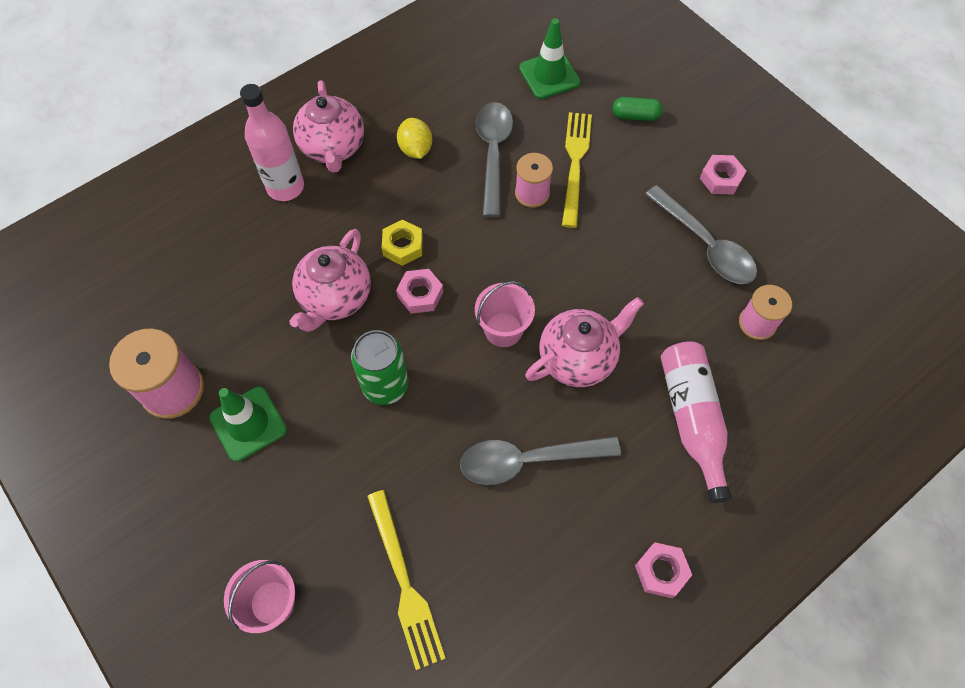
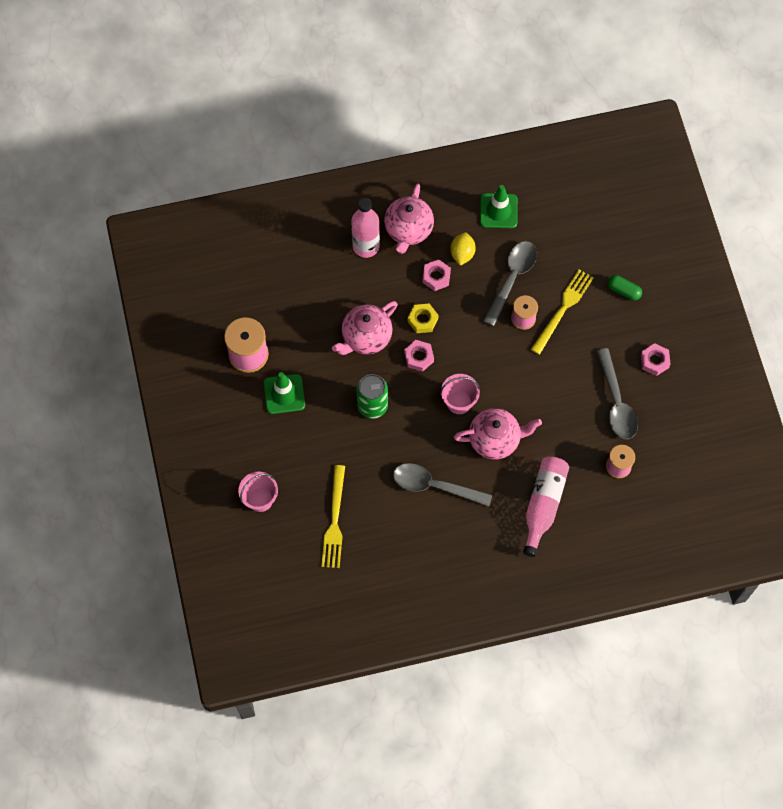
camera: 25 degrees right, 5 degrees up
green traffic cone [519,18,581,99] -> green traffic cone moved to [480,185,518,228]
pink nut [635,542,692,598] -> pink nut moved to [422,259,451,291]

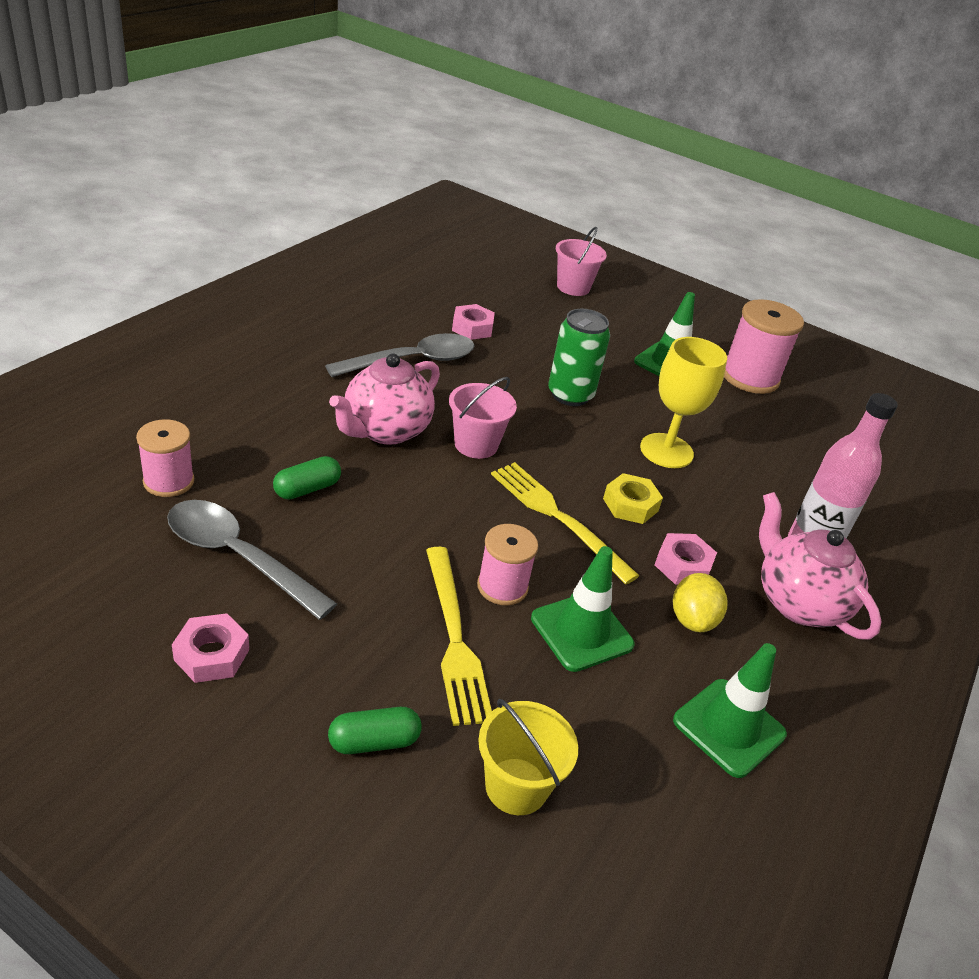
camera: 130 degrees right, 30 degrees down
yellow fork [321,465,345,568] -> yellow fork moved to [491,462,640,584]
pink teapot [332,301,398,355] -> yellow goblet [640,337,727,468]
pink nut [404,340,434,372] -> pink nut moved to [452,304,495,340]
yellow lemon [450,232,476,266] -> yellow lemon turned 45 degrees clockwise [673,573,727,632]
grey spoon [483,241,537,326] -> green traffic cone [531,546,634,672]
pink bottle [523,456,569,557] -> none
none -> green capsule [273,456,341,500]
none -> yellow bucket [478,699,578,815]

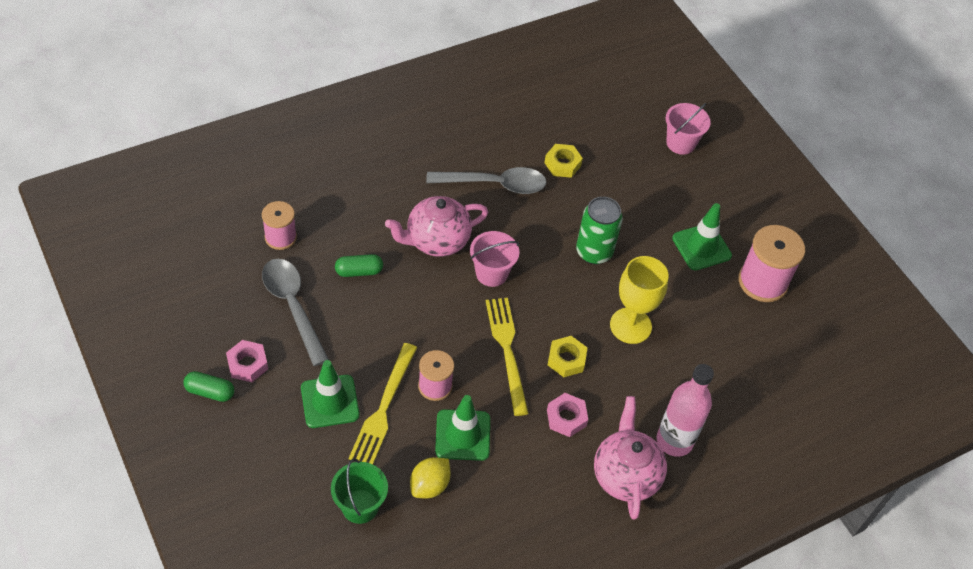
camera: 30 degrees right, 15 degrees up
green capsule [328,707,422,754] -> green capsule moved to [184,371,234,402]
pink nut [452,304,495,340] -> yellow nut [544,144,583,178]
yellow bucket [478,699,578,815] -> green bucket [331,459,388,524]
yellow lemon [673,573,727,632] -> yellow lemon moved to [410,457,451,498]
green traffic cone [673,643,787,778] -> green traffic cone moved to [301,360,360,428]

